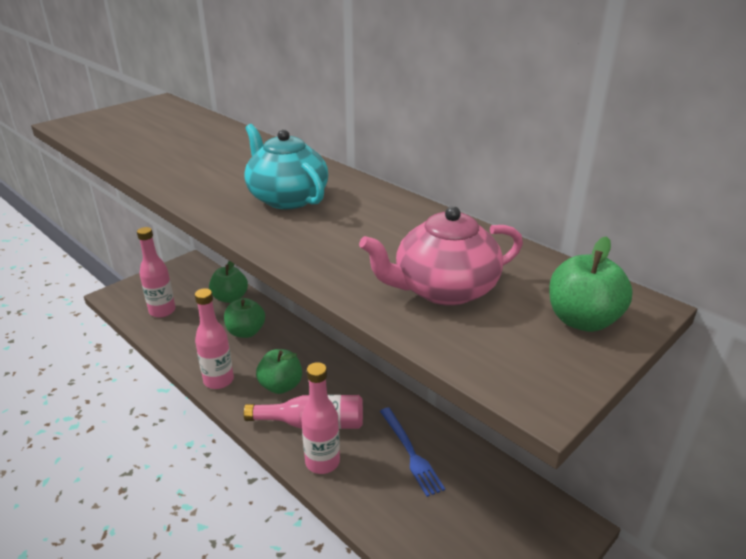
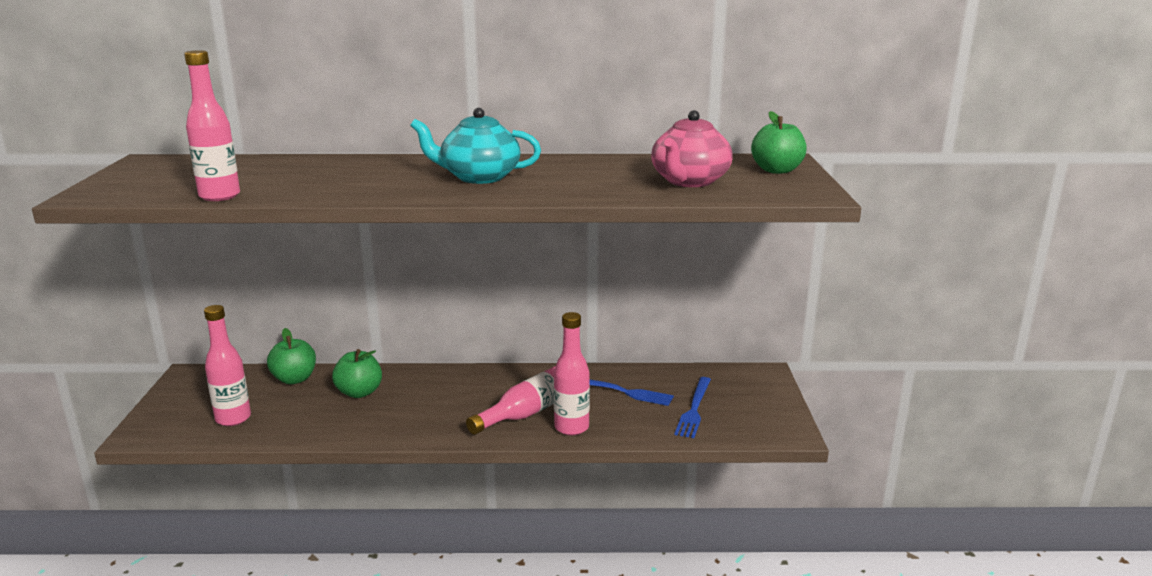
camera: 45 degrees left, 10 degrees down
pink bottle [195,288,234,389] -> pink bottle moved to [184,50,240,201]
green apple [256,349,302,394] -> none
none -> blue fork [674,377,711,438]

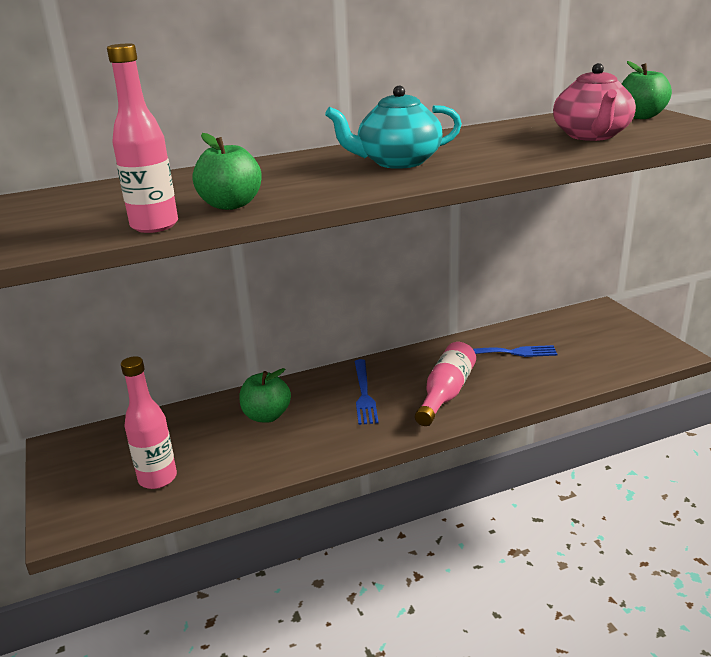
camera: 20 degrees left, 5 degrees up
green apple [267,328,316,384] -> green apple moved to [193,133,262,210]
pink bottle [554,312,590,436] -> none
blue fork [674,377,711,438] -> blue fork moved to [355,359,379,425]

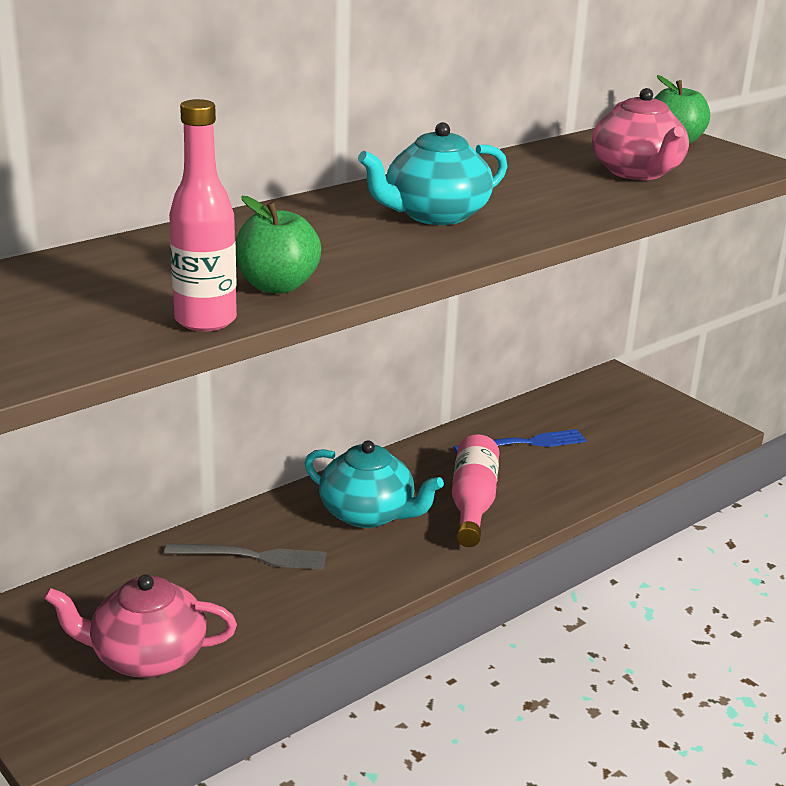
camera: 20 degrees left, 0 degrees up
pink bottle [121,356,177,489] -> pink teapot [44,575,237,678]
green apple [240,368,291,423] -> grey fork [164,543,327,570]
blue fork [355,359,379,425] -> turquoise teapot [305,441,444,528]

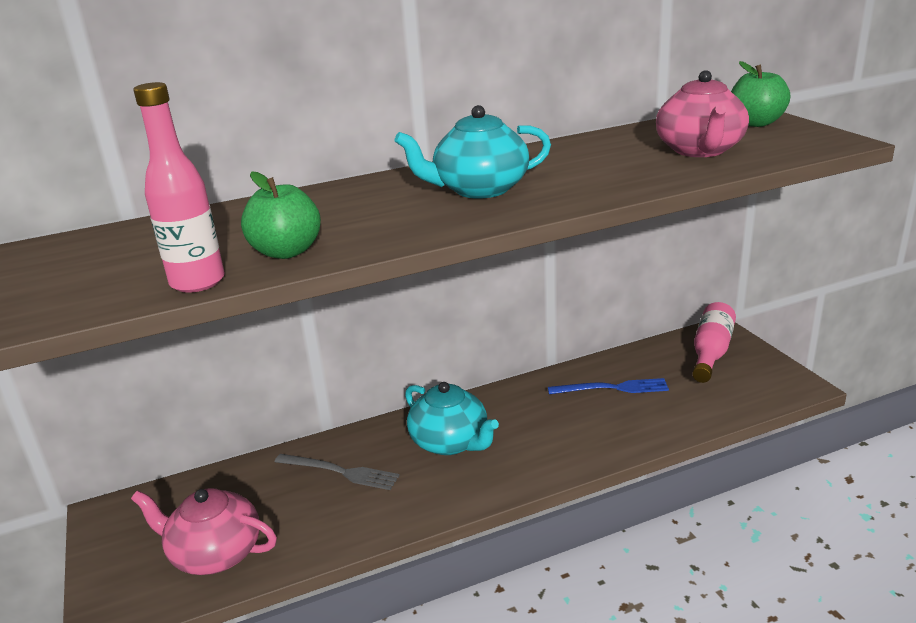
camera: 20 degrees right, 0 degrees up
pink bottle [452,434,499,547] -> pink bottle moved to [692,302,736,383]

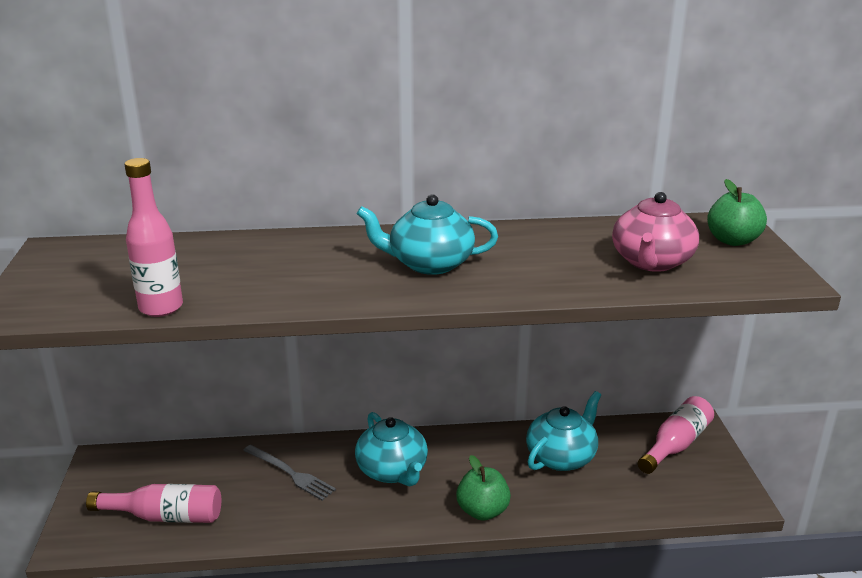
camera: 15 degrees right, 0 degrees up
pink teapot [131,488,277,575] -> pink bottle [86,484,221,523]
green apple [241,172,321,259] -> green apple moved to [456,455,511,521]
blue fork [548,378,669,394] -> turquoise teapot [526,391,601,471]

